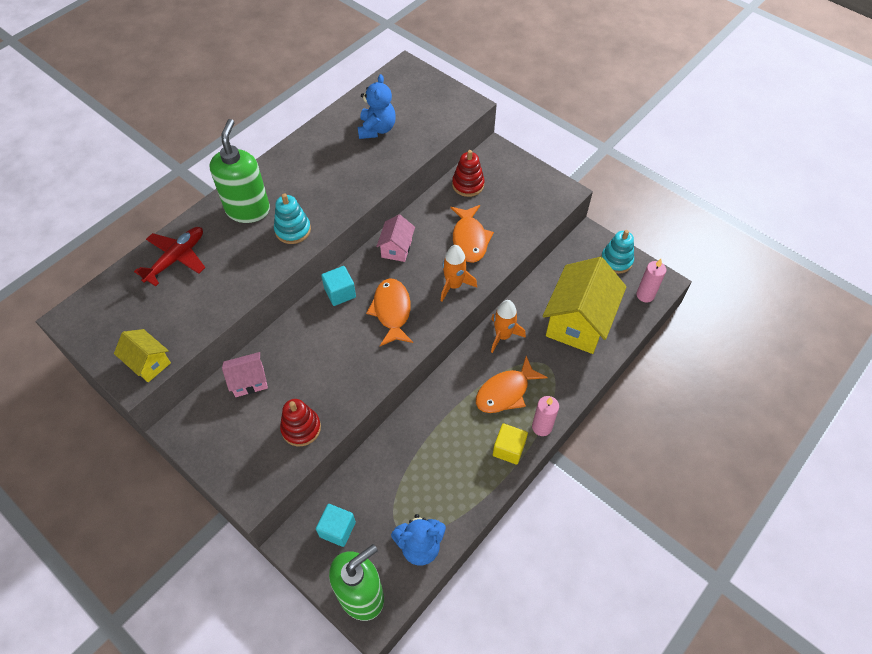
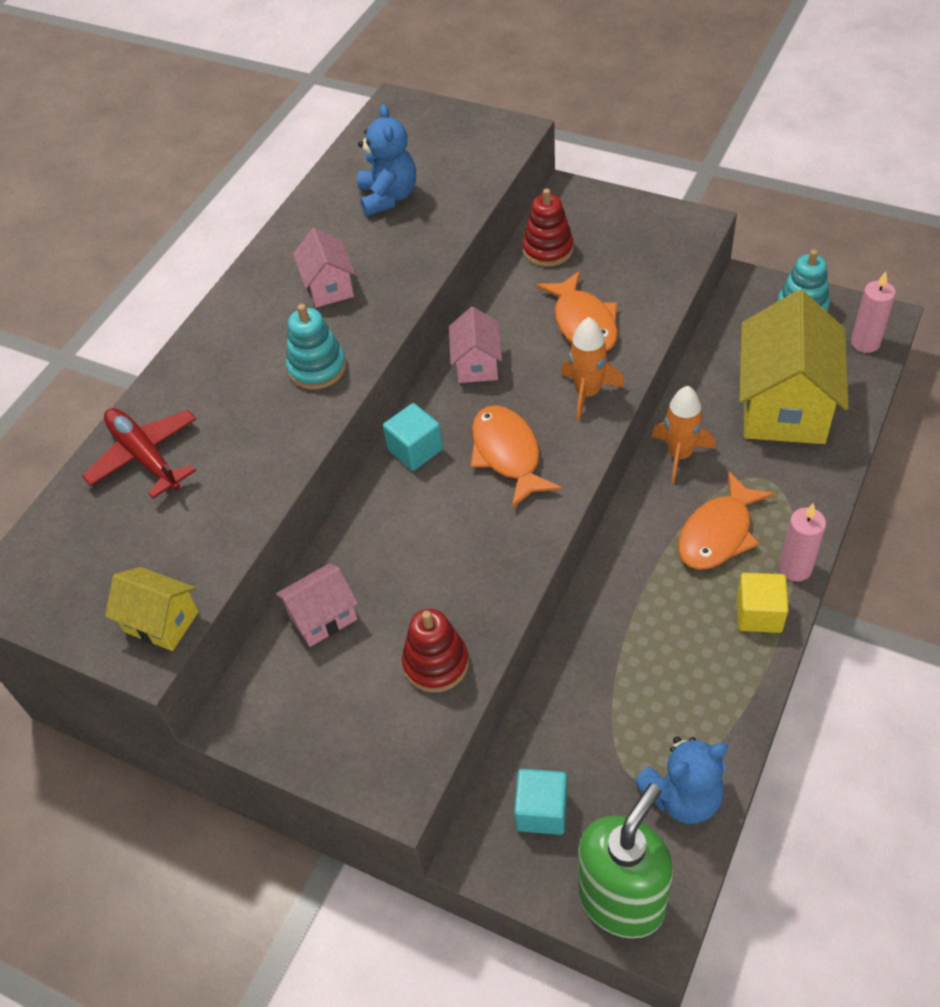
camera: 10 degrees left, 5 degrees down
red plane [134,227,205,287] -> red plane turned 60 degrees counterclockwise [82,408,196,499]
green soap dispenser [210,119,270,223] -> none
none -> pink house [293,228,355,308]

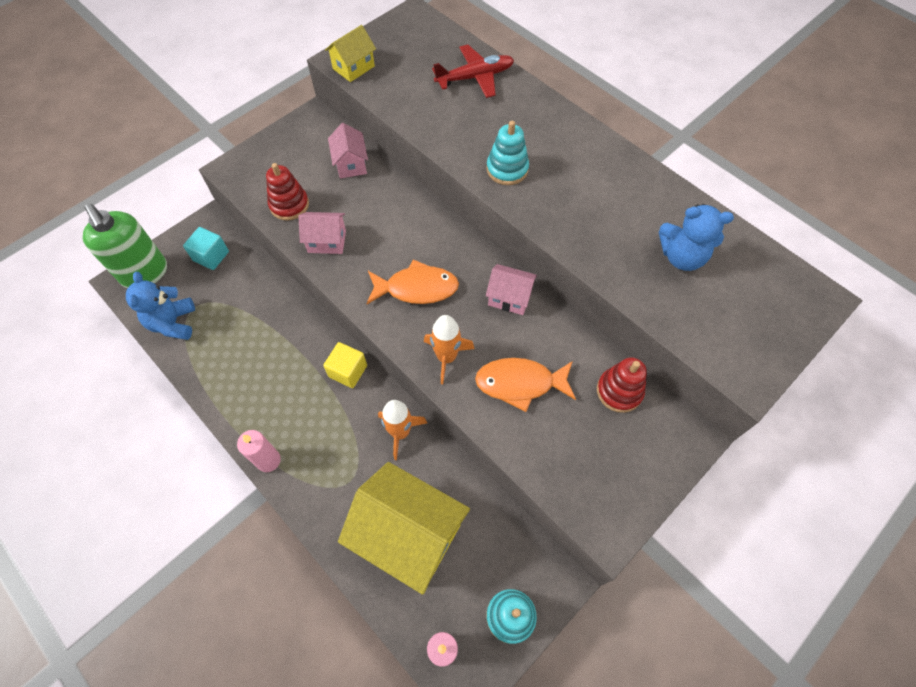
camera: 105 degrees right, 10 degrees up
pink house [293,228,355,308] -> pink house moved to [298,212,346,254]
turquoise cube [383,403,443,471] -> none
orange fish [678,471,774,570] -> none
yellow cube [737,573,789,633] -> yellow cube moved to [323,342,367,388]

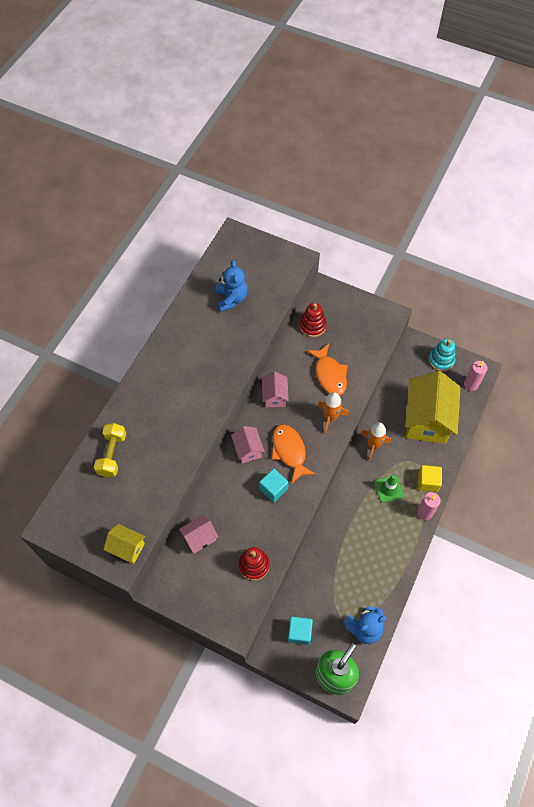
camera: 110 degrees left, 0 degrees up
pink house [298,212,346,254] -> pink house moved to [231,426,265,463]
yellow cube [323,342,367,388] -> yellow cube moved to [418,465,442,492]
red plane [432,45,514,98] -> yellow dumbbell [94,423,126,477]
turquoise stacking toy [486,121,529,185] -> none
none -> turquoise cube [259,469,289,502]
none -> green traffic cone [374,475,404,503]

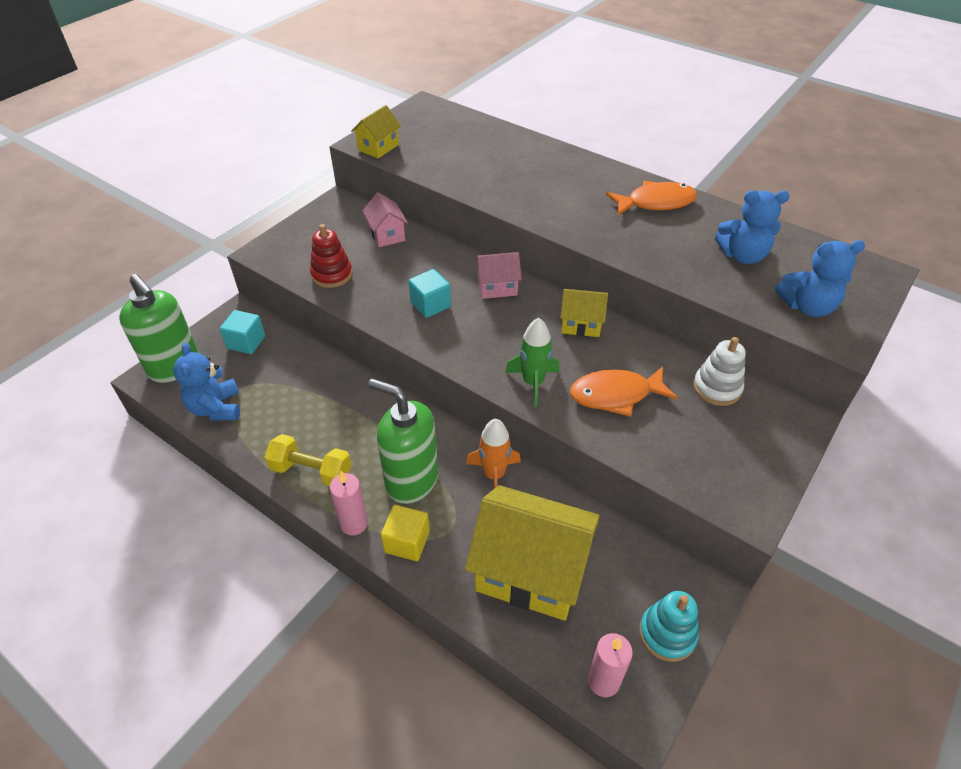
camera: 100 degrees right, 15 degrees down
yellow dumbbell [94,423,126,477] -> yellow dumbbell moved to [265,434,352,487]
pink house [262,372,289,407] -> yellow house [561,289,608,337]
orange fish [272,425,316,484] -> orange fish moved to [606,181,697,215]
red stacking toy [300,303,327,337] -> white stacking toy [693,337,746,406]
orange rocket [317,392,349,434] -> green rocket [505,318,560,407]
green traffic cone [374,475,404,503] -> green soap dispenser [368,379,438,504]
none -> blue teddy bear [775,240,865,317]

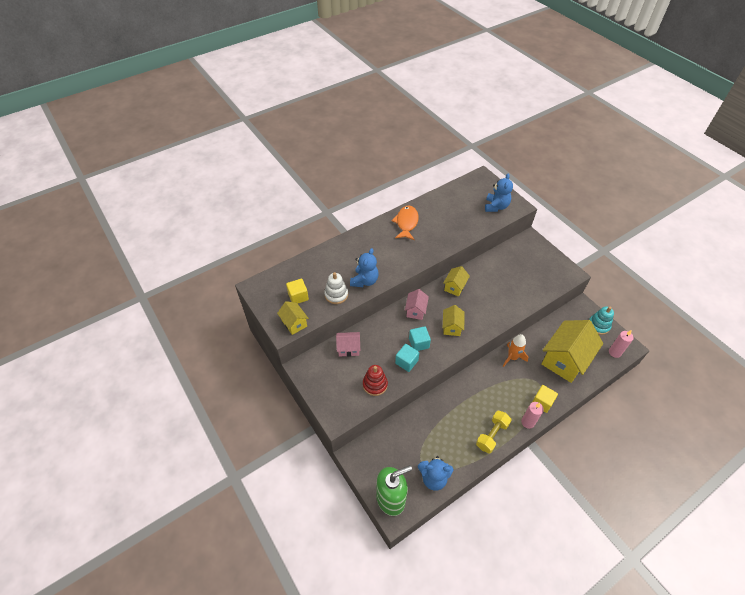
camera: 70 degrees left, 5 degrees up
turquoise cube [220,310,265,354] -> turquoise cube moved to [395,344,419,372]
green soap dispenser [368,379,438,504] -> none
green rocket [505,318,560,407] -> none
orange fish [570,366,678,417] -> none
white stacking toy [693,337,746,406] -> white stacking toy moved to [324,272,348,304]
blue teddy bear [715,190,790,264] -> blue teddy bear moved to [350,248,379,287]
none -> yellow cube [286,278,309,304]
none -> yellow house [443,305,465,336]

